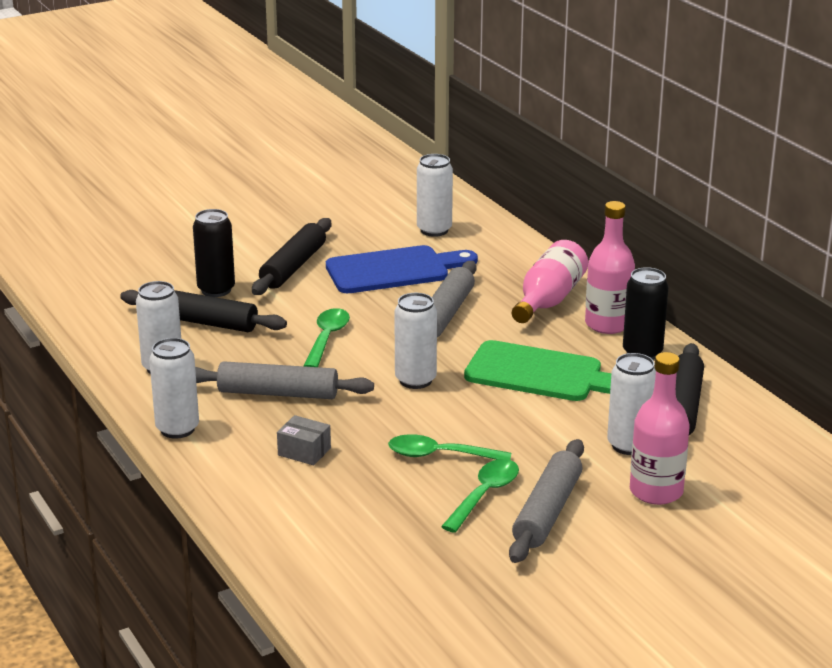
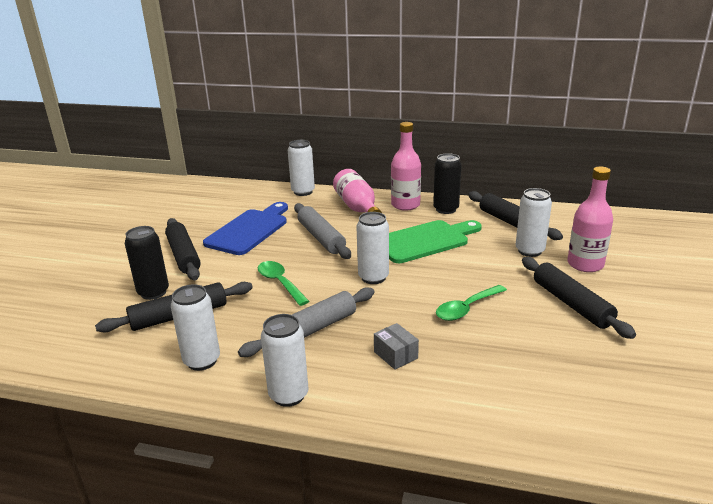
camera: 45 degrees left, 0 degrees up
grey box [277,415,331,465] -> grey box turned 75 degrees clockwise [374,323,419,370]
white can [417,154,453,237] -> white can moved to [288,140,315,196]
green spoon [441,459,519,533] -> none
grey rolling pin [509,439,584,563] -> black rolling pin [522,257,636,339]

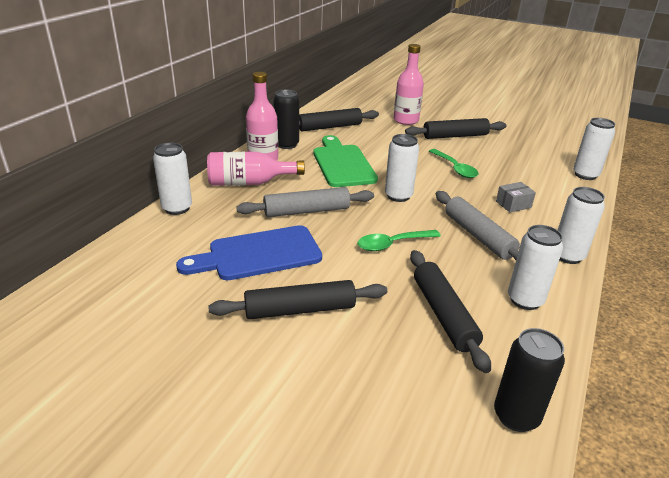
camera: 80 degrees left, 5 degrees up
black can [125,226,169,300] -> black can moved to [494,328,565,432]
blue cutting board [203,202,288,255] -> blue cutting board turned 60 degrees counterclockwise [176,225,322,280]
white can [516,188,552,257] -> white can moved to [573,118,615,180]

